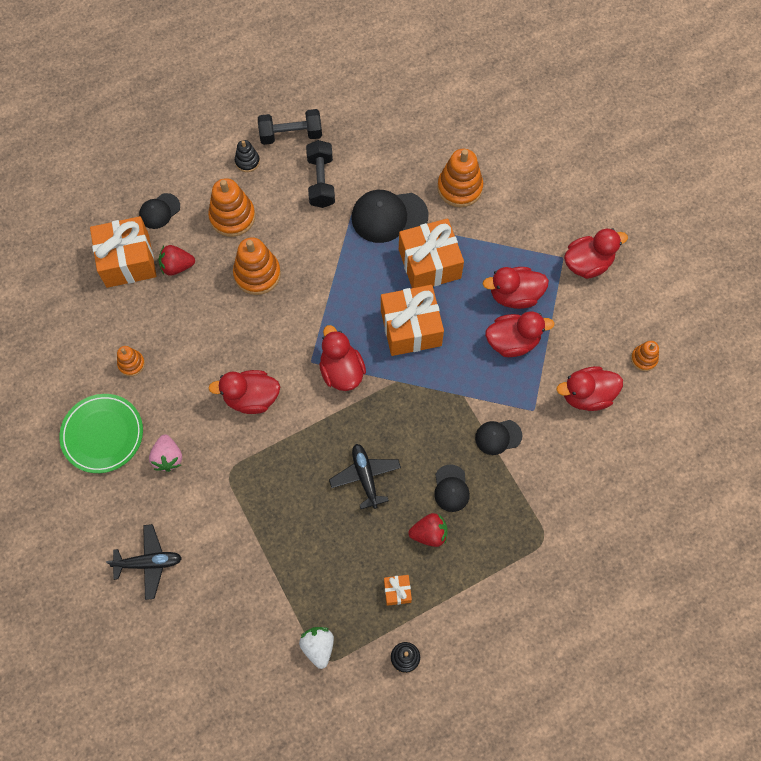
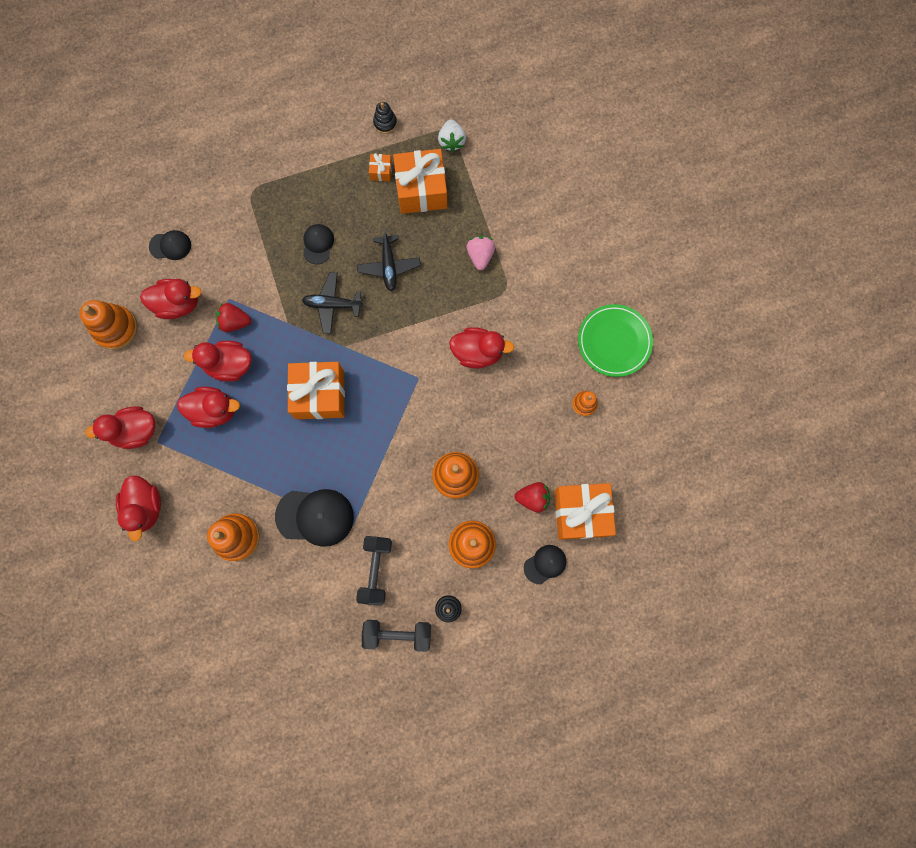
camera: 170 degrees left, 10 degrees up
black plane [106,524,182,600] -> black plane moved to [302,272,363,334]
pink strawberry [149,434,182,472] -> pink strawberry moved to [467,236,495,270]
red duck [319,325,366,391] -> red duck moved to [116,475,161,541]
orange gift [399,218,464,288] -> orange gift moved to [393,149,447,214]
red strawberry [408,513,448,547] -> red strawberry moved to [216,303,251,332]
black cap [475,420,522,455] -> black cap moved to [149,230,191,260]
orange stacking toy [631,341,659,371] -> orange stacking toy [80,300,138,350], size x1.81

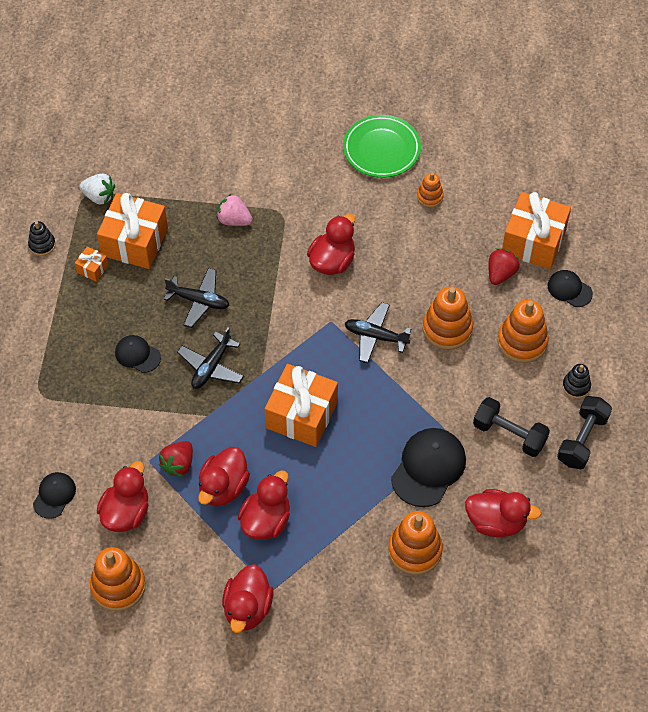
camera: 65 degrees left, 20 degrees down
red duck [116,475,161,541] -> red duck moved to [465,489,541,537]
black cap [524,545,566,584] -> black cap turned 45 degrees counterclockwise [548,270,593,307]
none -> black plane [345,302,411,363]

